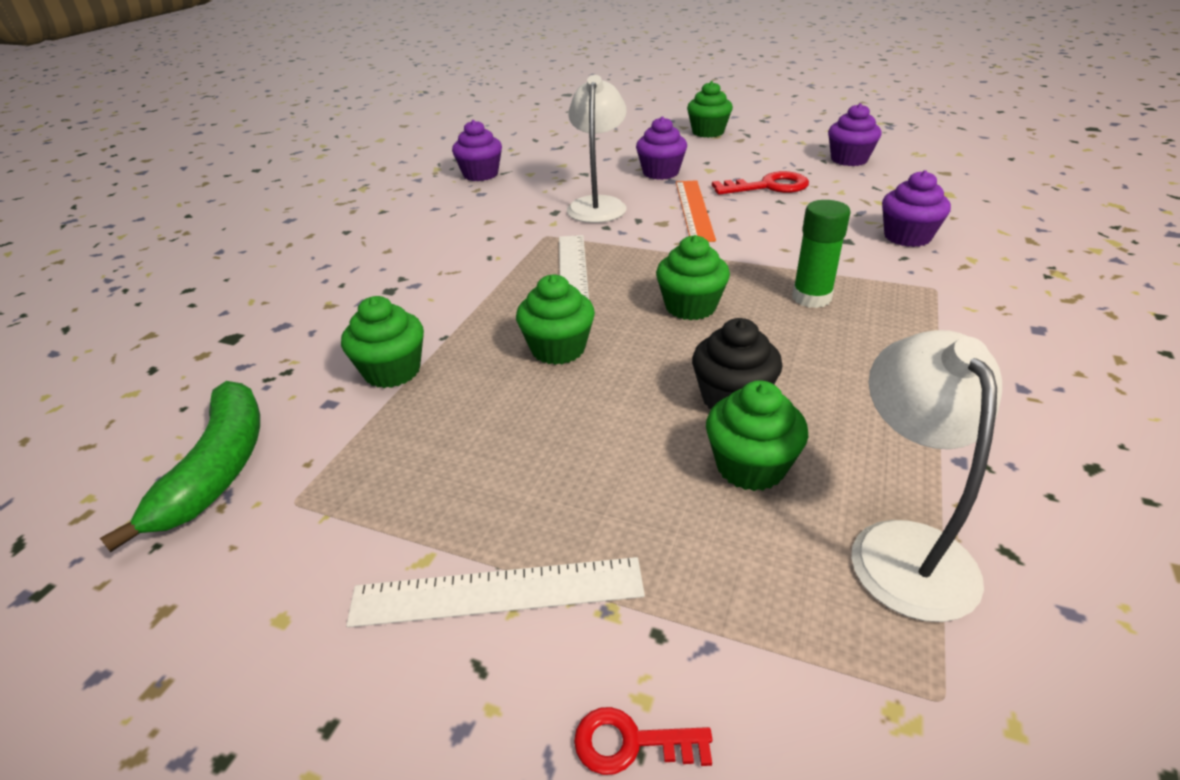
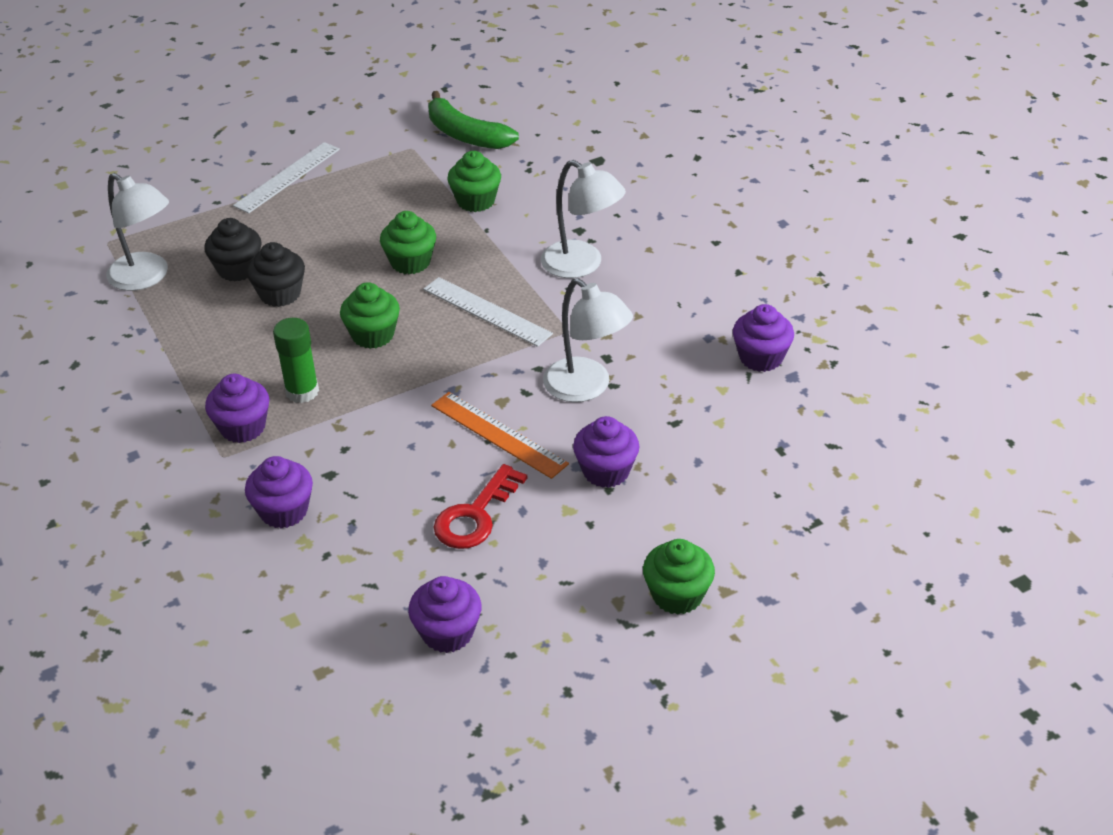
camera: 130 degrees right, 5 degrees up
red key [574,707,712,775] -> none
green cupcake [706,380,808,491] -> black cupcake [204,218,261,282]
none -> purple cupcake [205,374,269,443]
none -> white lamp [541,160,626,278]

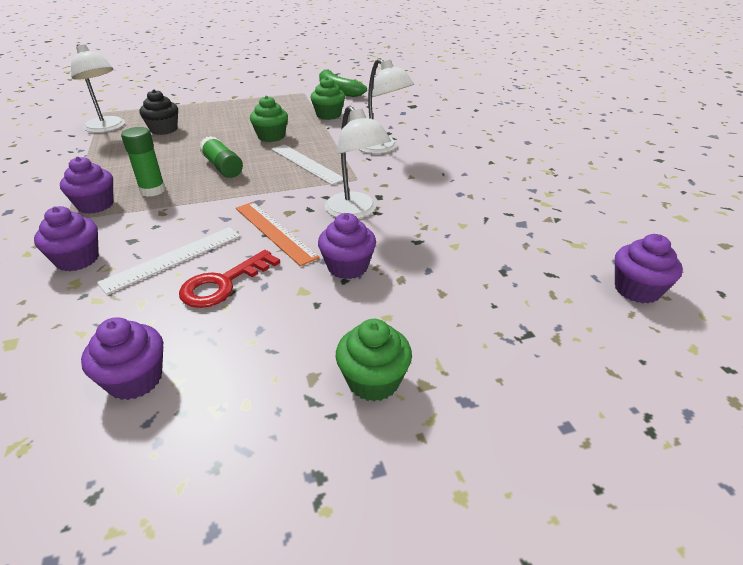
camera: 10 degrees right, 5 degrees down
white ruler [233,142,340,214] -> white ruler moved to [97,227,241,295]
black cupcake [247,242,305,307] -> none
green cupcake [340,282,400,349] -> green glue stick [199,136,243,178]
purple cupcake [733,304,794,372] -> purple cupcake moved to [615,234,683,304]

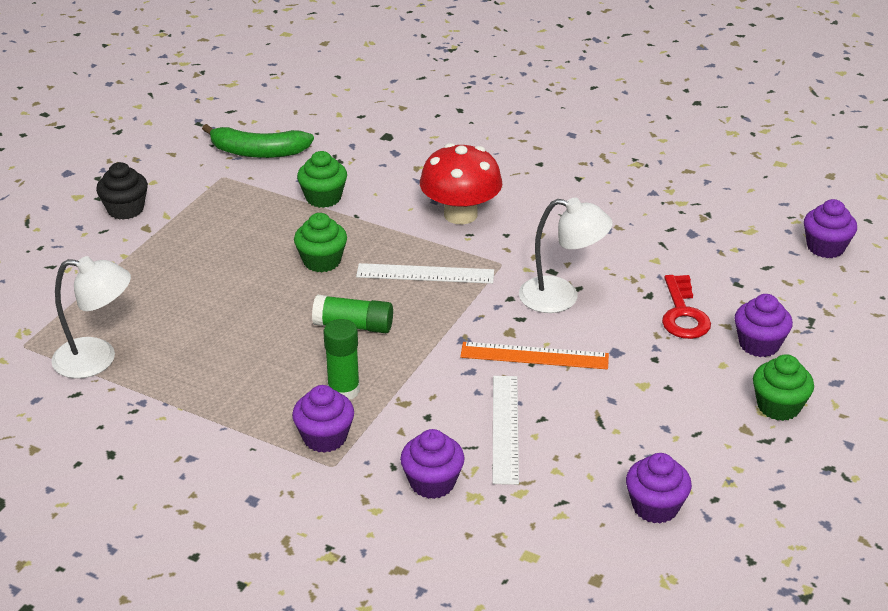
camera: 45 degrees left, 0 degrees up
black cupcake [139,90,178,135] -> black cupcake moved to [96,162,148,220]
red key [179,250,280,308] -> red key moved to [662,275,711,339]
purple cupcake [318,213,376,279] -> purple cupcake moved to [734,294,793,357]
white lamp [358,59,414,154] -> red mushroom [420,143,502,224]

